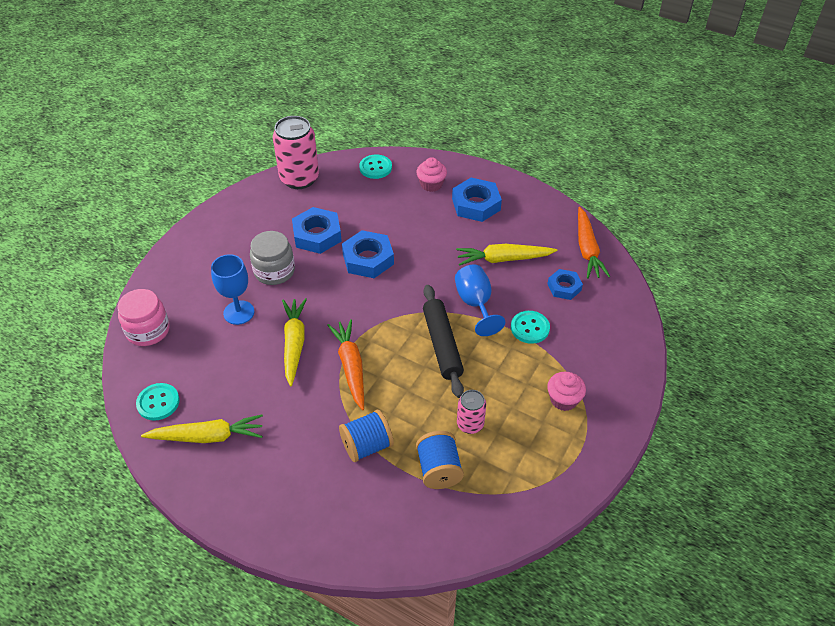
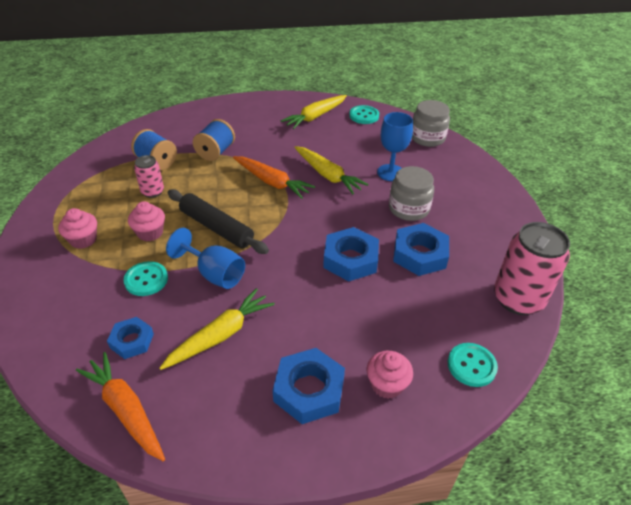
camera: 140 degrees right, 5 degrees down
pink jar [117,289,170,346] -> grey jar [412,100,450,147]
none -> pink cupcake [128,201,165,241]

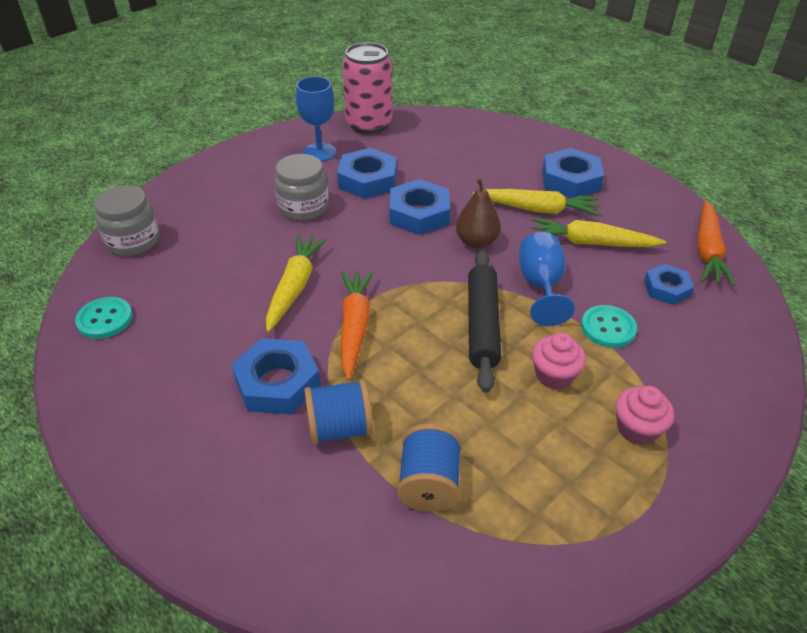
camera: 125 degrees left, 0 degrees up
pink can [134,155,164,198] -> none
yellow carrot [281,95,347,129] -> yellow carrot moved to [473,189,600,216]
pink cupcake [367,351,413,399] -> none
blue goblet [377,112,413,181] -> blue goblet moved to [296,76,336,161]
turquoise button [448,343,498,387] -> none
none -> blue nut [232,338,321,415]
none -> brown pear [456,179,501,248]

